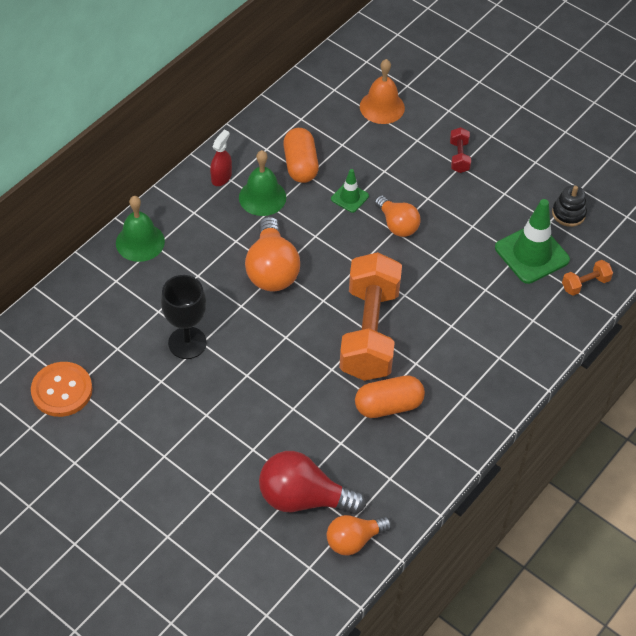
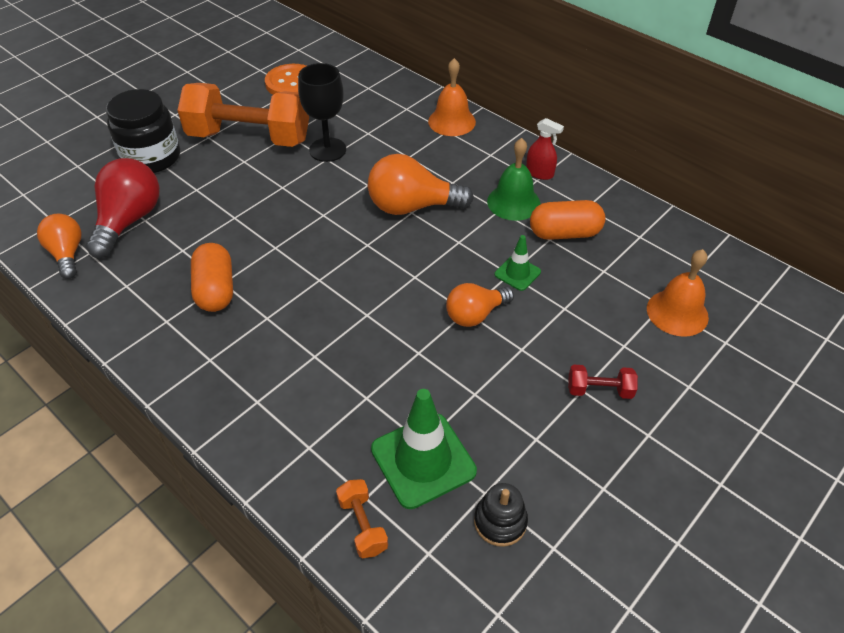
camera: 95 degrees right, 5 degrees down
green bell [116,196,165,262] -> orange bell [428,58,476,136]
orange dumbbell [339,252,402,381] -> orange dumbbell moved to [177,83,309,147]
none -> black jar [106,89,180,173]

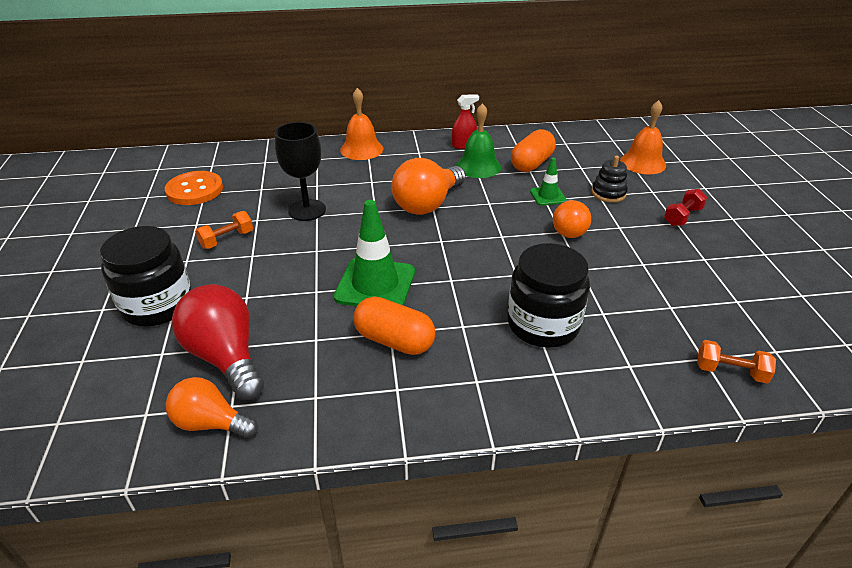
camera: 50 degrees left, 10 degrees down
orange dumbbell [177,83,309,147] -> orange dumbbell [195,211,253,249], size x0.40
green traffic cone [371,389,477,509] -> green traffic cone moved to [334,200,415,306]
black stacking toy [474,483,528,547] -> black stacking toy moved to [592,156,628,203]
none -> black jar [507,243,590,348]

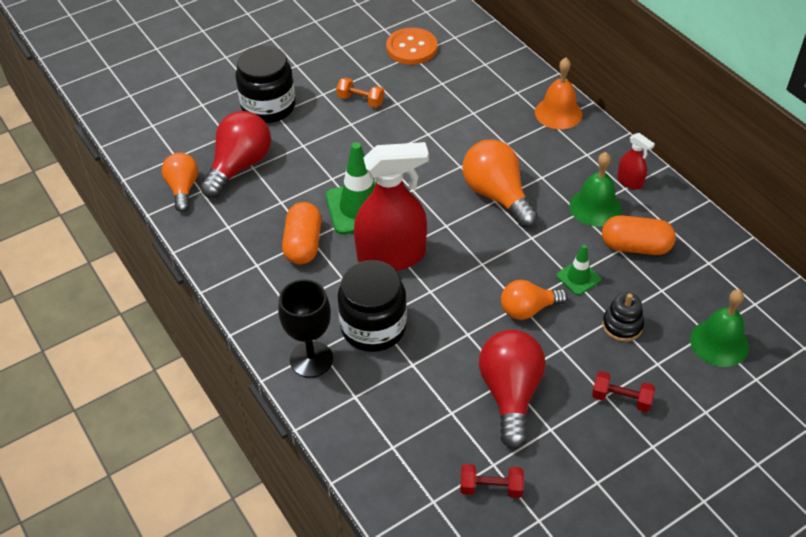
camera: 65 degrees right, 10 degrees up
black goblet [275,122,326,221] -> black goblet moved to [278,279,333,378]
orange light bulb [391,158,466,215] -> orange light bulb turned 45 degrees clockwise [462,139,538,228]
orange bell [620,100,666,174] -> green bell [690,289,749,367]
orange dumbbell [697,340,776,384] -> none
none -> red spray bottle [354,142,429,271]
none -> red dumbbell [460,464,524,498]
none -> red light bulb [479,330,546,449]

